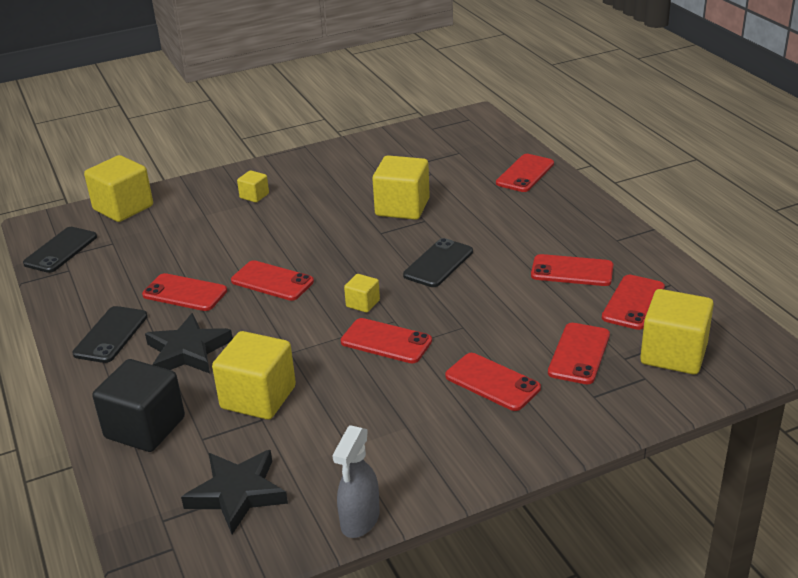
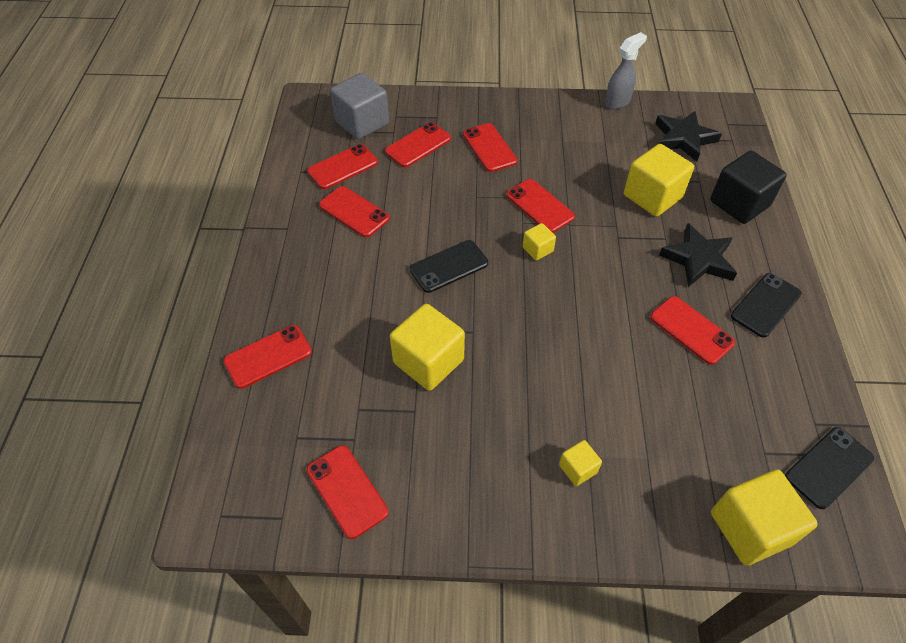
camera: 155 degrees left, 20 degrees up
red phone [231,260,314,301] -> red phone moved to [306,445,389,539]
yellow cube [640,289,714,374] -> grey cube [330,73,389,140]

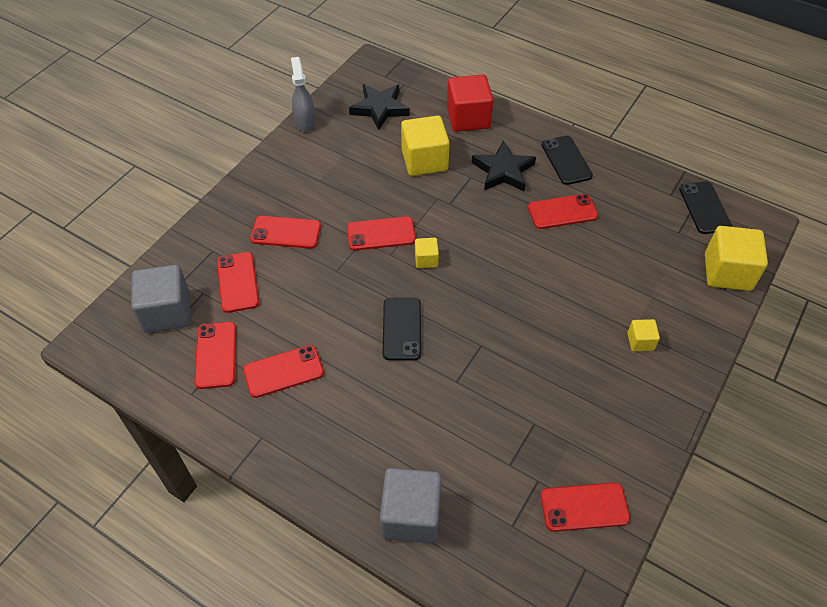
camera: 60 degrees left, 0 degrees up
red phone [223,325,312,389] -> grey cube [380,468,442,544]
yellow cube [390,304,465,391] -> none
black cube [710,151,787,224] -> red cube [447,75,493,132]

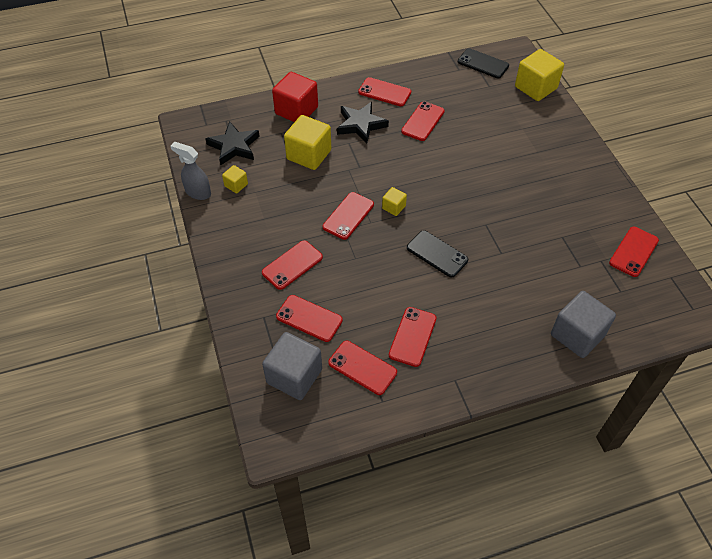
camera: 50 degrees left, 0 degrees up
black phone [542,136,593,185] -> red phone [358,77,411,106]
yellow cube [627,319,660,351] -> yellow cube moved to [222,165,248,194]

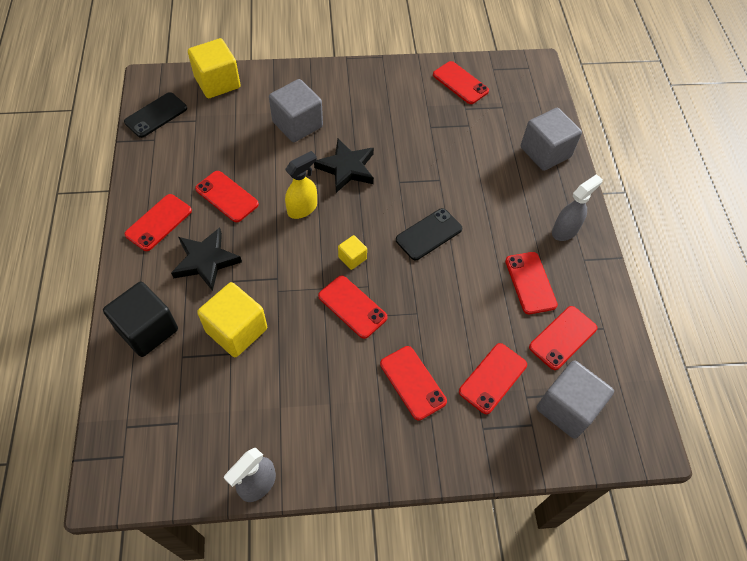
camera: 80 degrees left, 5 degrees up
black star [205,122,260,165] -> black star moved to [314,139,374,193]
yellow cube [222,165,248,194] -> none
red cube [272,72,318,122] -> black cube [103,282,178,357]
red phone [389,307,437,367] -> red phone turned 45 degrees clockwise [505,252,558,314]
none -> grey cube [269,79,323,142]
none -> yellow spray bottle [285,151,317,219]
none -> grey spray bottle [552,174,603,241]

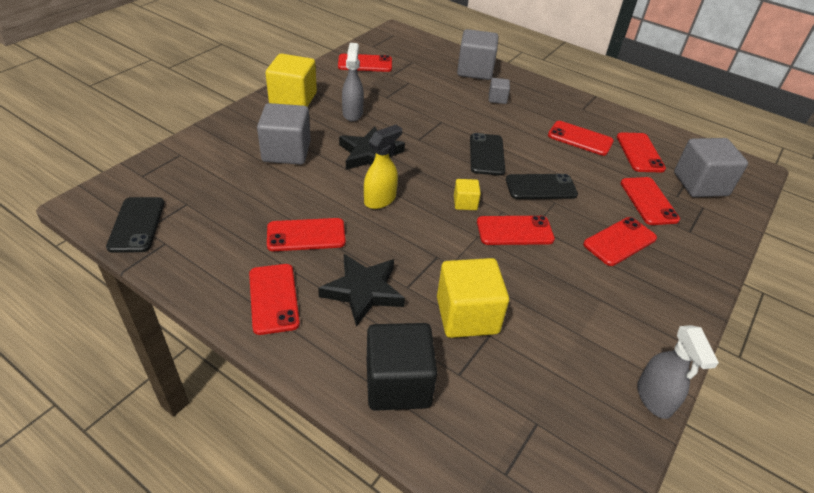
camera: 50 degrees left, 15 degrees down
yellow cube [188,38,240,98] -> yellow cube moved to [266,53,317,107]
yellow spray bottle [285,151,317,219] -> yellow spray bottle turned 45 degrees clockwise [364,125,402,209]
red phone [380,346,447,421] -> red phone turned 45 degrees counterclockwise [583,217,657,266]
grey spray bottle [552,174,603,241] -> grey spray bottle moved to [342,43,364,121]
none -> grey cube [489,78,510,104]
none -> black phone [506,174,578,199]

